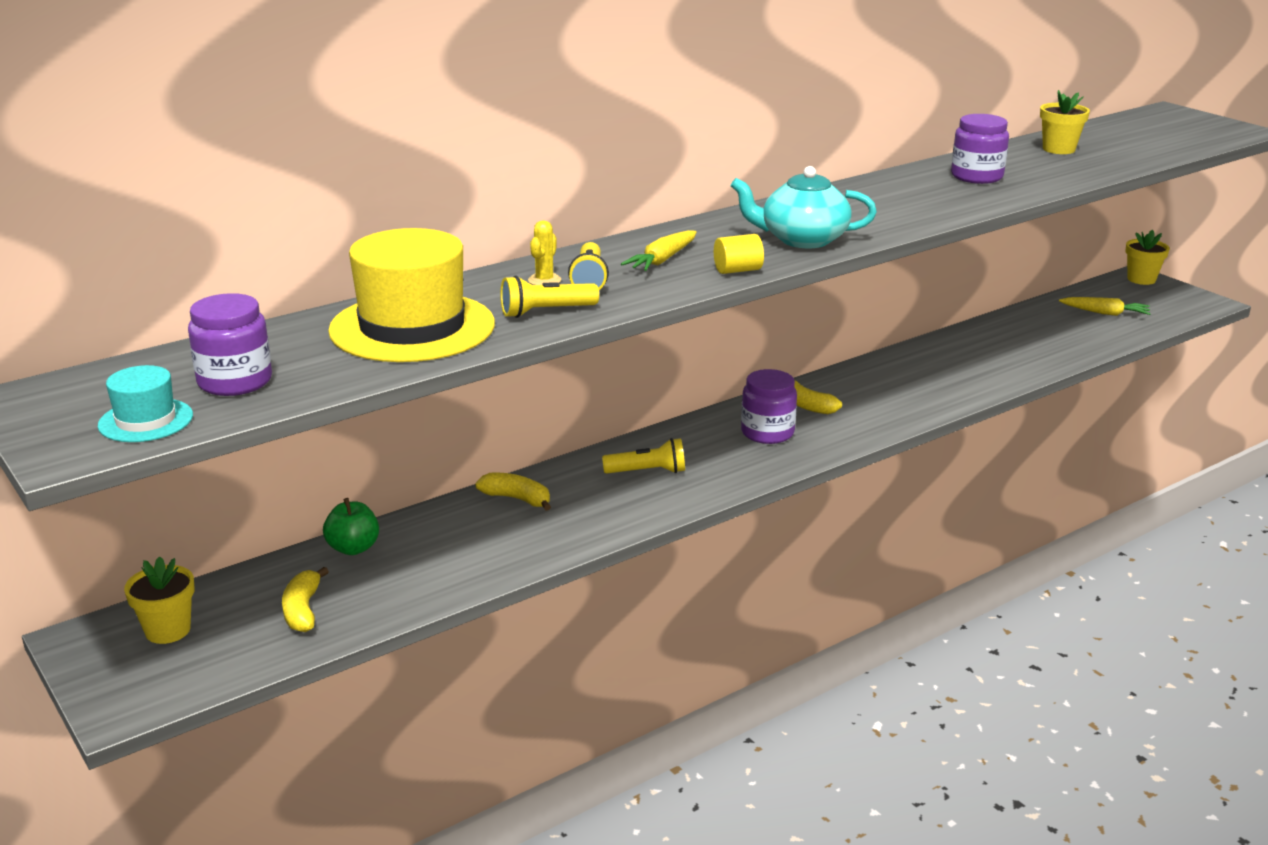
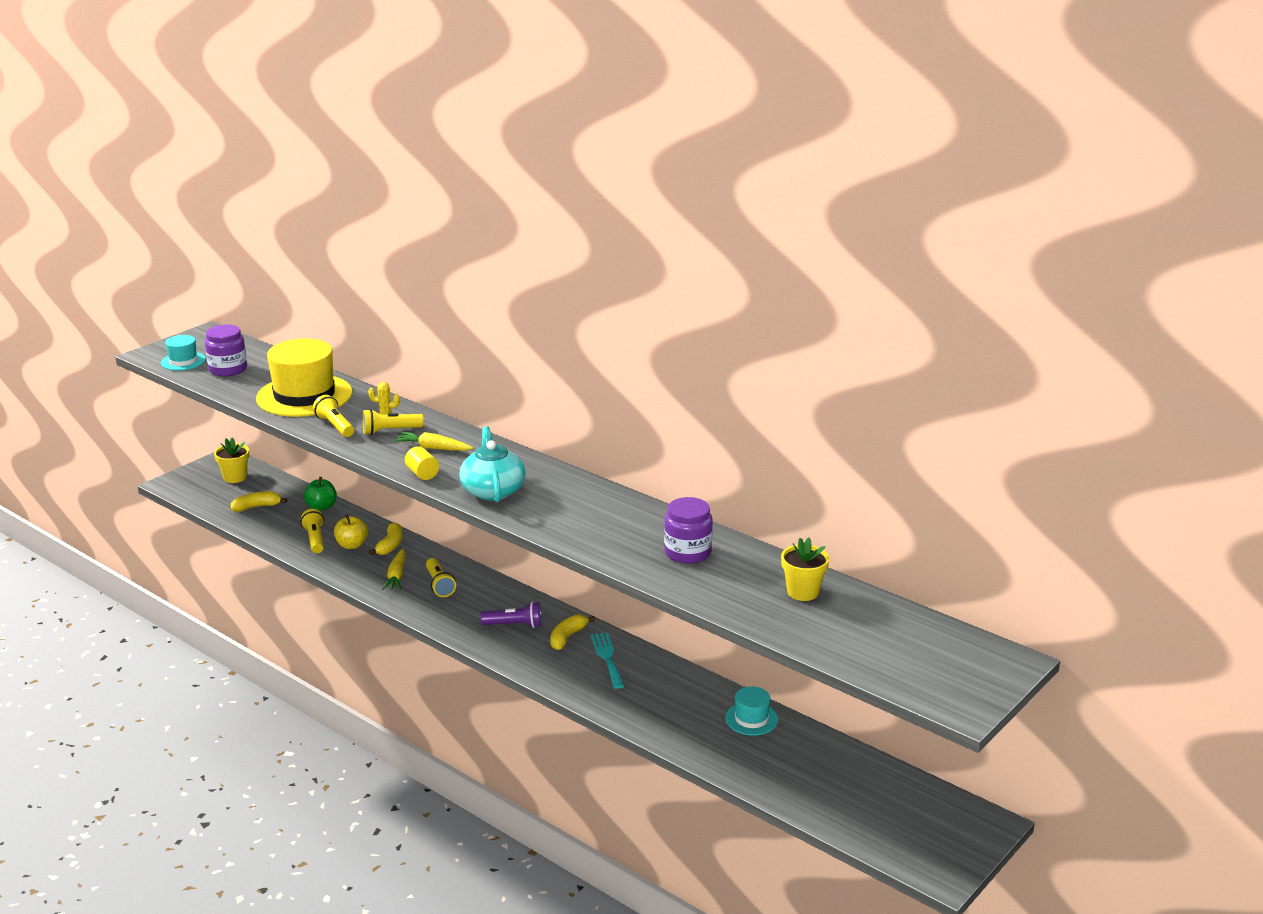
camera: 75 degrees right, 0 degrees up
purple jar [741,369,797,444] -> purple flashlight [480,602,542,628]
yellow carrot [1059,297,1151,316] -> yellow carrot moved to [382,549,406,590]
yellow flower pot [1126,230,1170,285] -> none
none -> yellow flashlight [300,509,324,553]
none -> yellow apple [334,514,368,549]
none -> turquoise fork [591,633,624,689]
none -> turquoise hat [725,686,778,736]

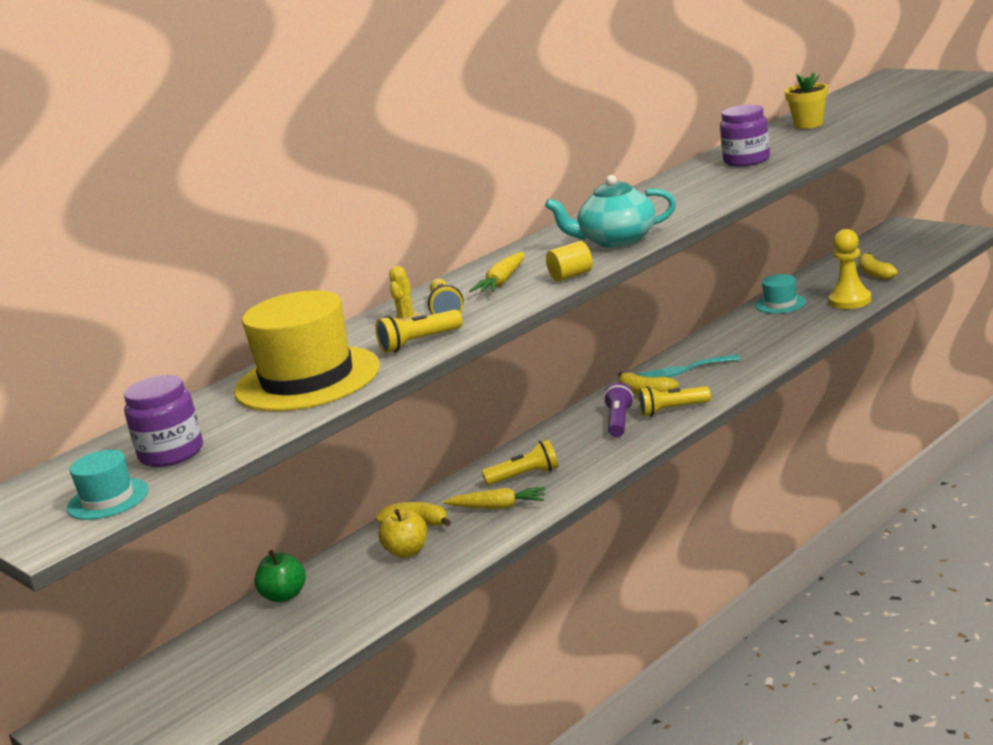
camera: 80 degrees left, 5 degrees down
yellow flower pot [214,437,249,483] -> none
yellow banana [231,491,287,512] -> yellow banana moved to [859,253,898,280]
yellow flashlight [300,509,324,553] -> yellow flashlight moved to [638,386,711,417]
none -> yellow pawn [828,229,871,309]

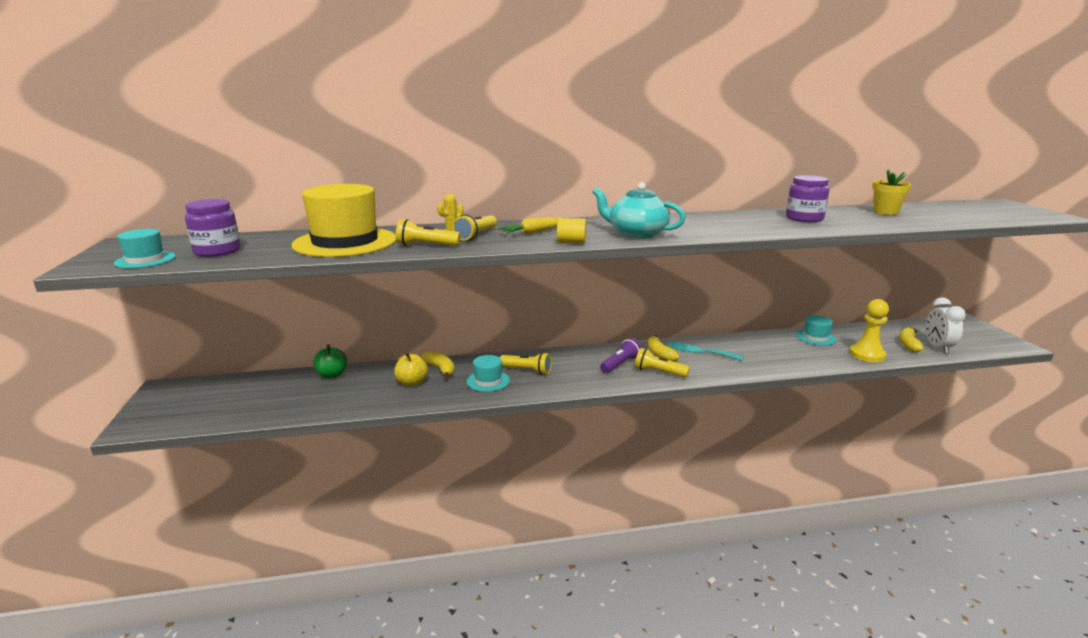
camera: 30 degrees right, 0 degrees up
yellow carrot [443,487,546,509] -> turquoise hat [467,355,510,392]
none -> white clock [926,298,966,354]

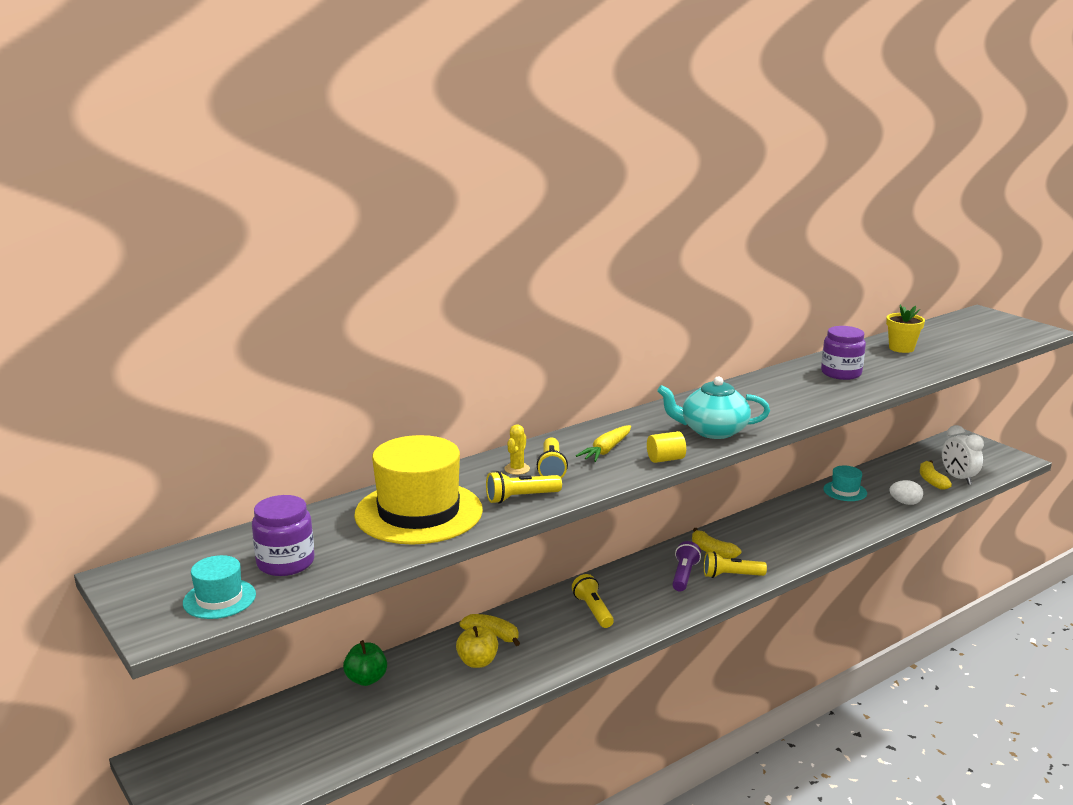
camera: 25 degrees left, 0 degrees up
turquoise hat [467,355,510,392] -> none
yellow flashlight [500,352,552,375] -> yellow flashlight turned 105 degrees counterclockwise [572,574,614,628]
turquoise fork [667,341,744,360] -> none
yellow pawn [849,299,889,362] -> white egg [890,480,923,505]

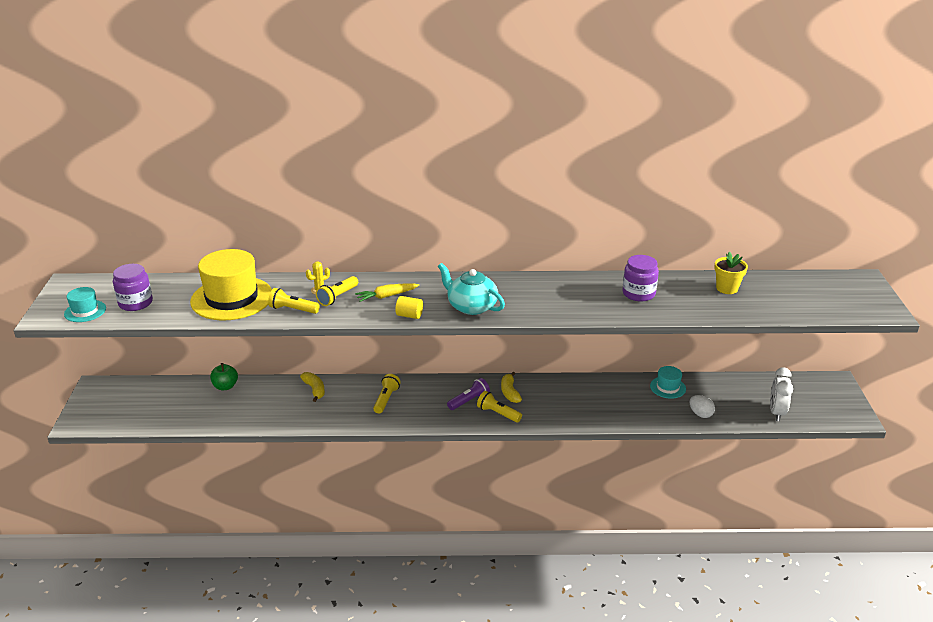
camera: 35 degrees right, 10 degrees up
yellow apple [456,626,498,668] -> none
yellow banana [920,460,952,490] -> none

